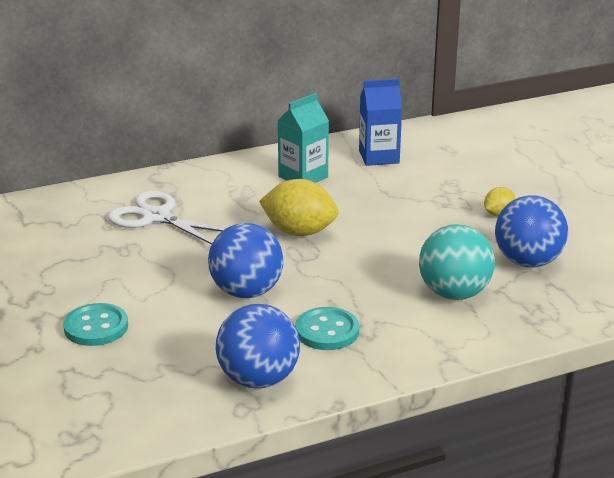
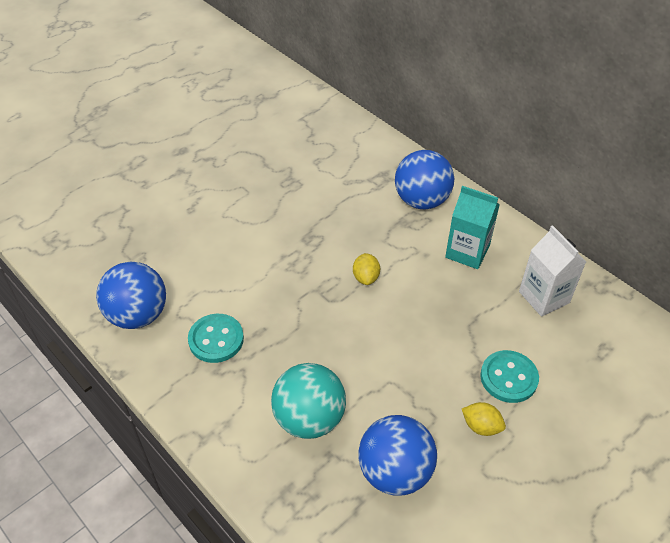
camera: 70 degrees right, 20 degrees up
turquoise button [63,303,128,346] -> turquoise button moved to [480,350,539,403]
white scissors [108,191,224,244] -> none
blue ball [208,223,283,298] -> blue ball moved to [395,150,454,210]
yellow lemon [259,179,338,236] -> yellow lemon [353,253,380,285], size x0.52
blue carton [359,79,402,166] -> white carton [519,225,586,317]

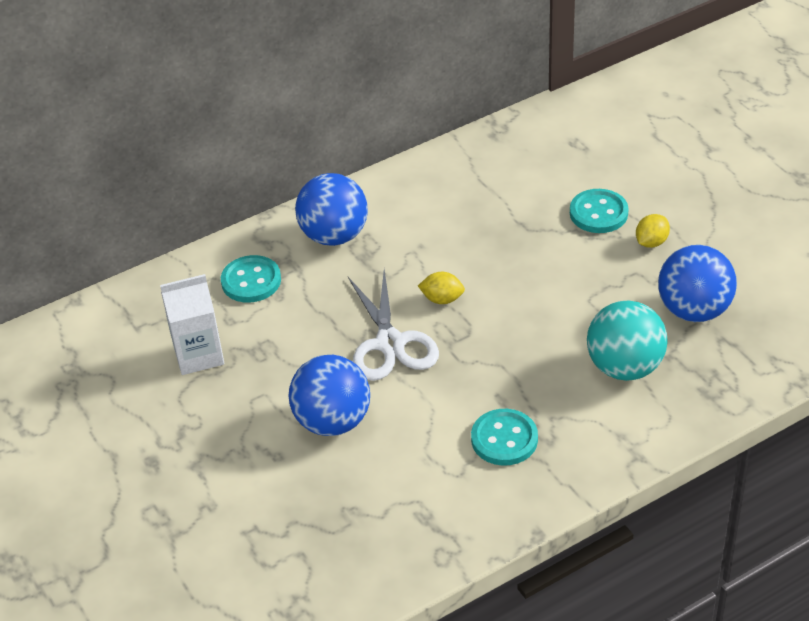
camera: 75 degrees left, 5 degrees down
blue ball [96,262,166,329] -> blue ball moved to [289,355,370,436]
turquoise carton [445,186,500,269] -> none
white carton [519,225,586,317] -> white carton moved to [160,274,224,375]
none -> turquoise button [221,255,281,303]
none -> white scissors [348,269,439,381]

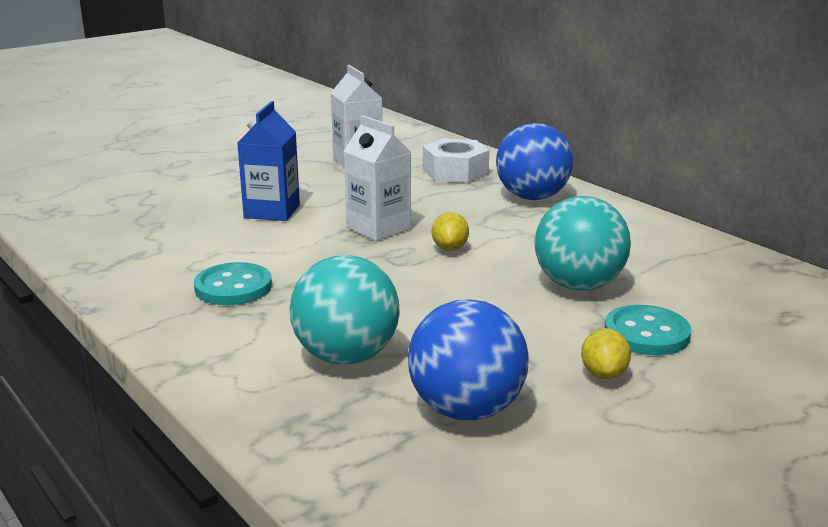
camera: 80 degrees right, 20 degrees down
turquoise button [221,255,281,303] -> white nut [423,138,490,183]
blue ball [289,355,370,436] -> blue carton [237,101,300,221]
white scissors [348,269,439,381] -> white carton [344,115,411,241]
yellow lemon [636,214,670,248] -> yellow lemon turned 60 degrees clockwise [581,328,631,379]
none -> turquoise ball [534,196,631,291]

